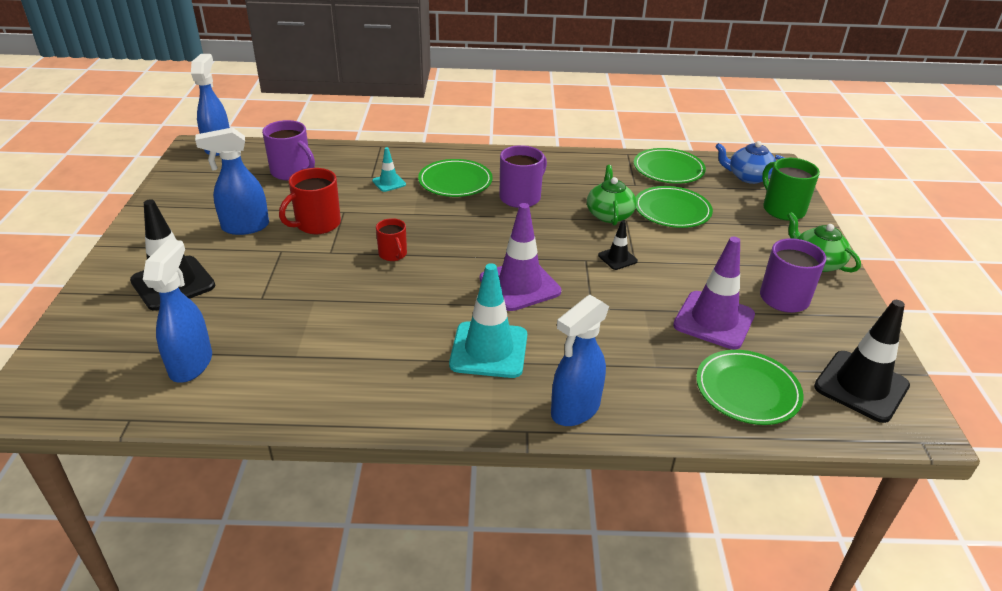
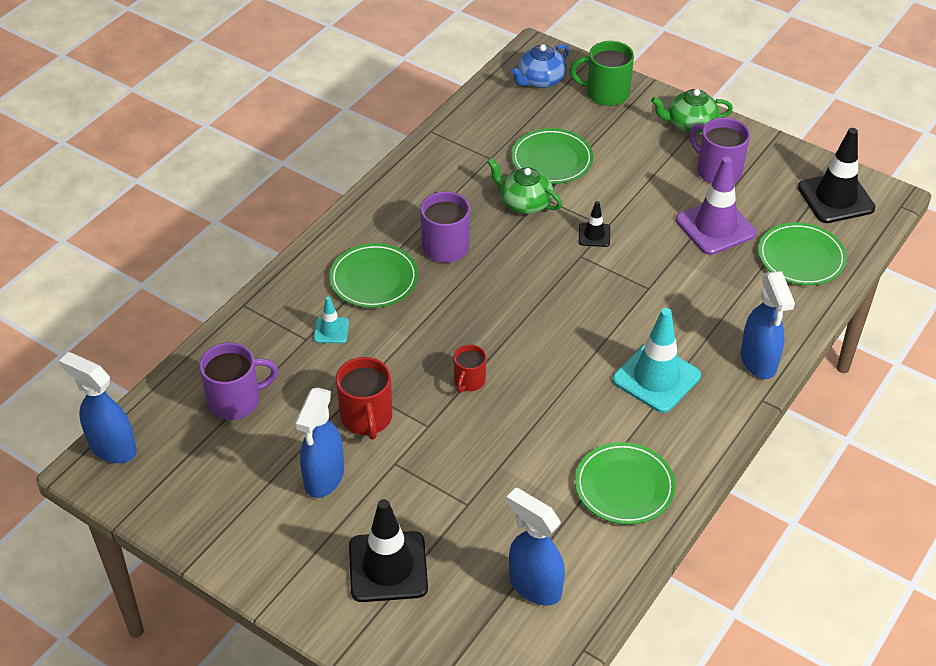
camera: 55 degrees left, 10 degrees up
red mug [376,218,407,261] -> red mug turned 105 degrees clockwise [453,344,486,393]
purple traffic cone [480,203,561,311] -> none
green plate [634,148,706,184] -> green plate moved to [575,442,675,525]

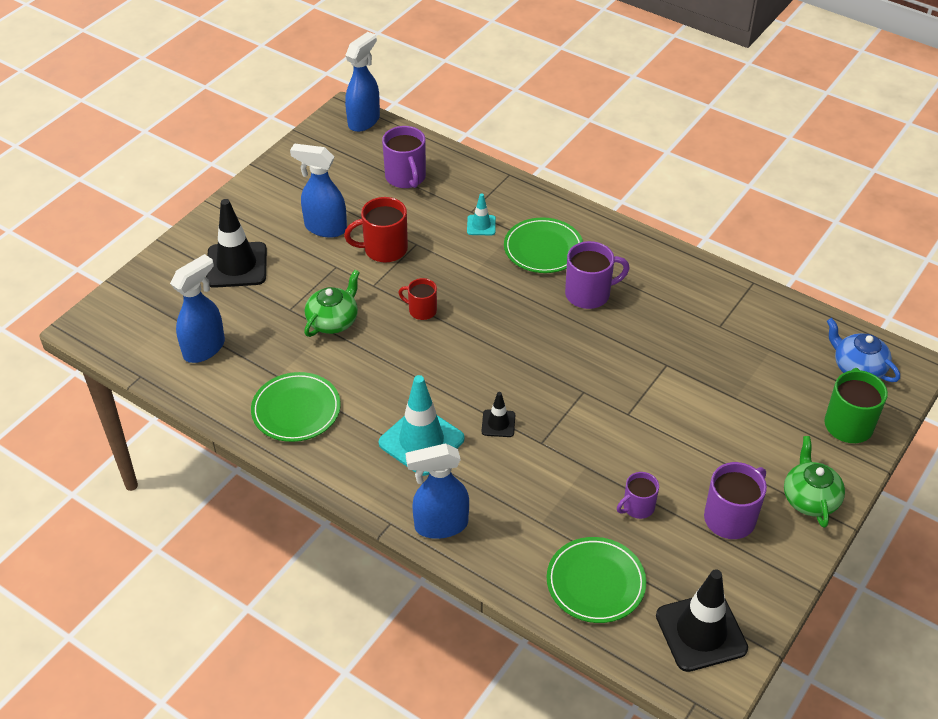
camera: 90 degrees right, 0 degrees up
green teapot [487,158,562,214] -> green teapot moved to [304,270,360,337]
green plate [511,128,593,184] -> none
black traffic cone [579,201,610,247] -> black traffic cone moved to [481,392,515,437]
purple traffic cone [676,157,756,255] -> purple mug [617,472,659,519]

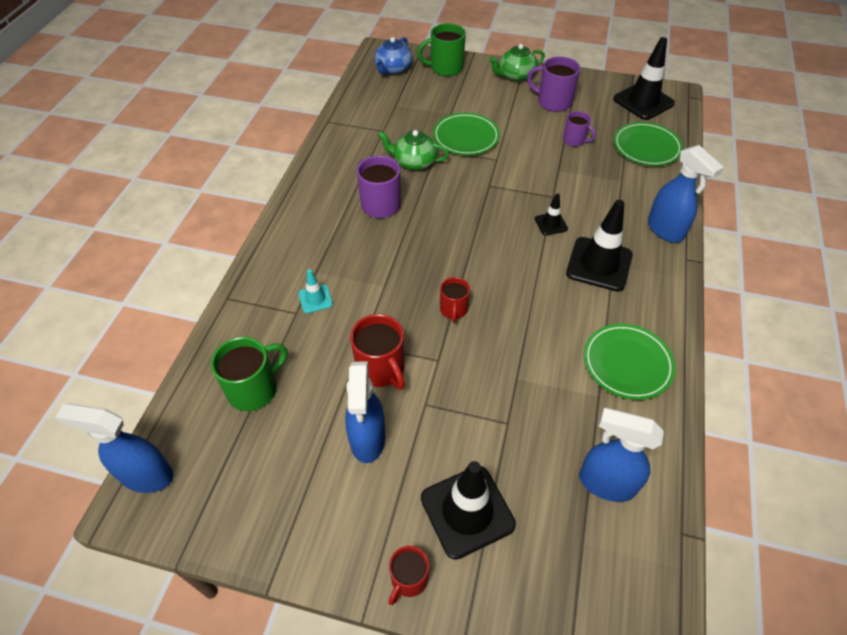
camera: 110 degrees left, 5 degrees up
green teapot [304,270,360,337] -> green teapot moved to [378,130,449,170]
turquoise traffic cone [379,375,464,476] -> black traffic cone [566,200,633,291]
purple mug [382,126,426,188] -> green mug [211,337,287,411]
green plate [504,217,583,273] -> green plate moved to [433,113,500,155]
none -> red mug [389,546,429,605]

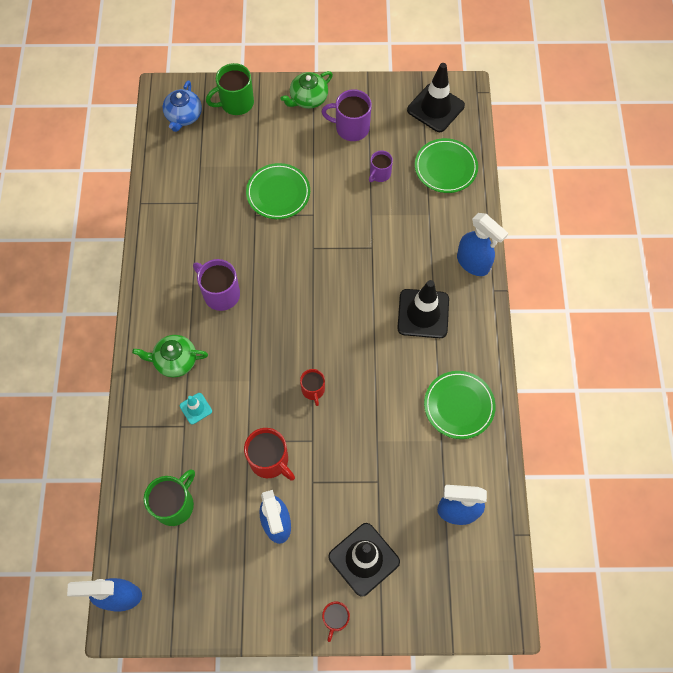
camera: 15 degrees left, 15 degrees up
green teapot [378,130,449,170] -> green teapot moved to [132,335,208,377]
black traffic cone [535,193,568,236] -> none
purple mug [563,111,596,146] -> purple mug turned 105 degrees clockwise [369,151,393,182]

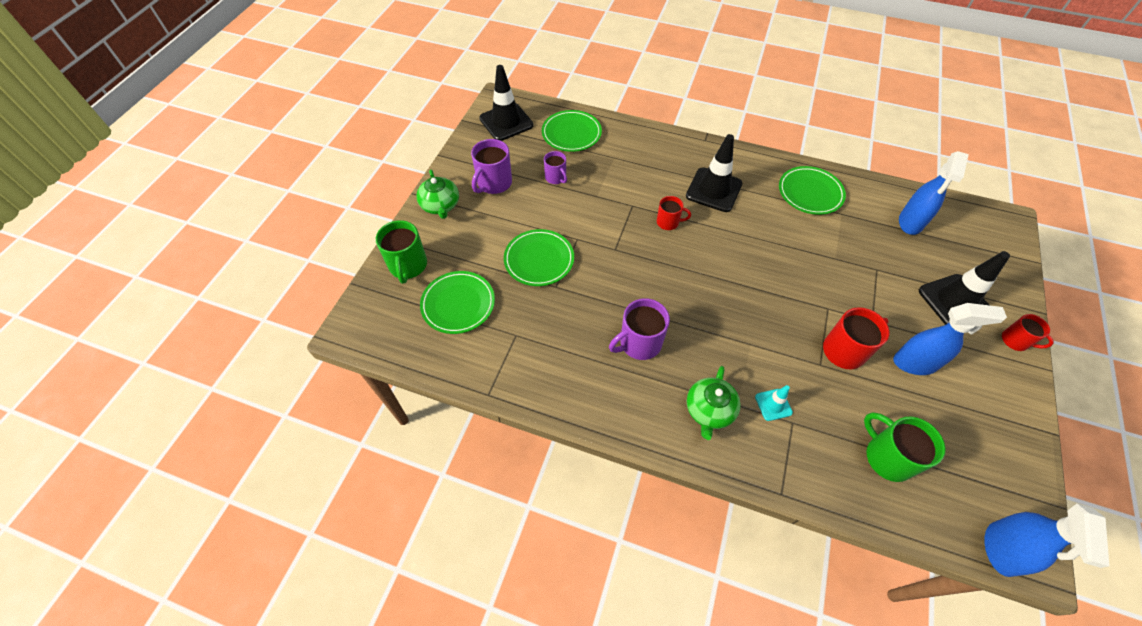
camera: 70 degrees left, 10 degrees down
blue teapot [162,80,202,132] -> none
red mug [300,369,325,406] -> red mug moved to [657,196,691,230]
blue spray bottle [457,213,508,276] -> none
none -> green plate [420,271,495,334]

